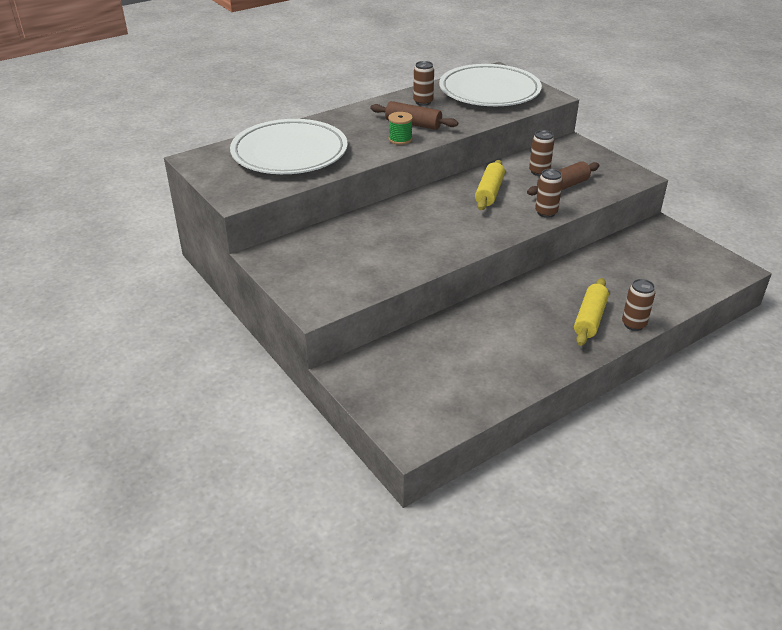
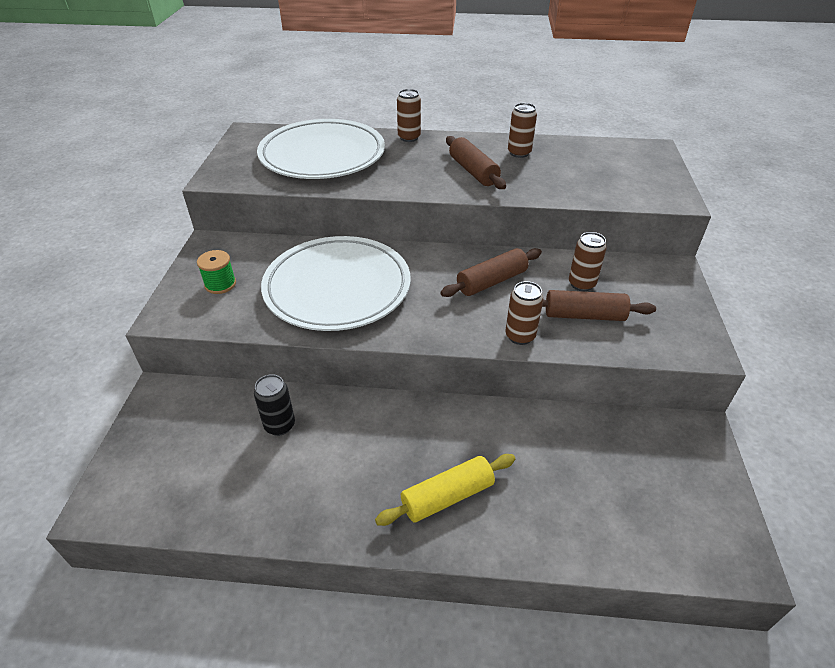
camera: 40 degrees right, 5 degrees up
green spool [388,112,413,145] -> green spool moved to [197,250,236,294]
white plate [439,64,542,106] -> white plate moved to [261,236,411,331]
yellow rolling pin [475,160,505,210] -> brown rolling pin [440,248,542,297]
brown can [622,279,655,331] -> brown can moved to [397,89,421,142]
none -> black can [254,374,295,436]

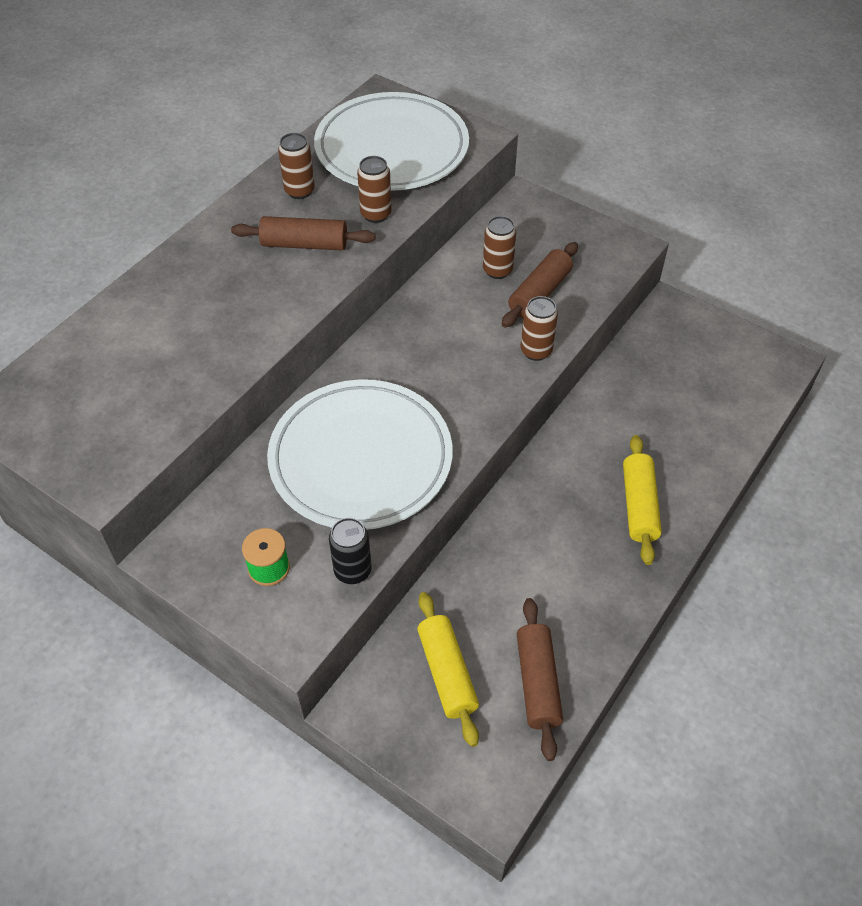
camera: 60 degrees left, 10 degrees up
black can [254,374,295,436] -> black can moved to [329,518,372,584]
white plate [257,119,385,179] -> white plate moved to [314,92,469,191]
brown can [397,89,421,142] -> brown can moved to [357,156,392,223]
brown rolling pin [440,248,542,297] -> brown rolling pin moved to [517,598,563,761]
none -> yellow rolling pin [417,592,479,747]

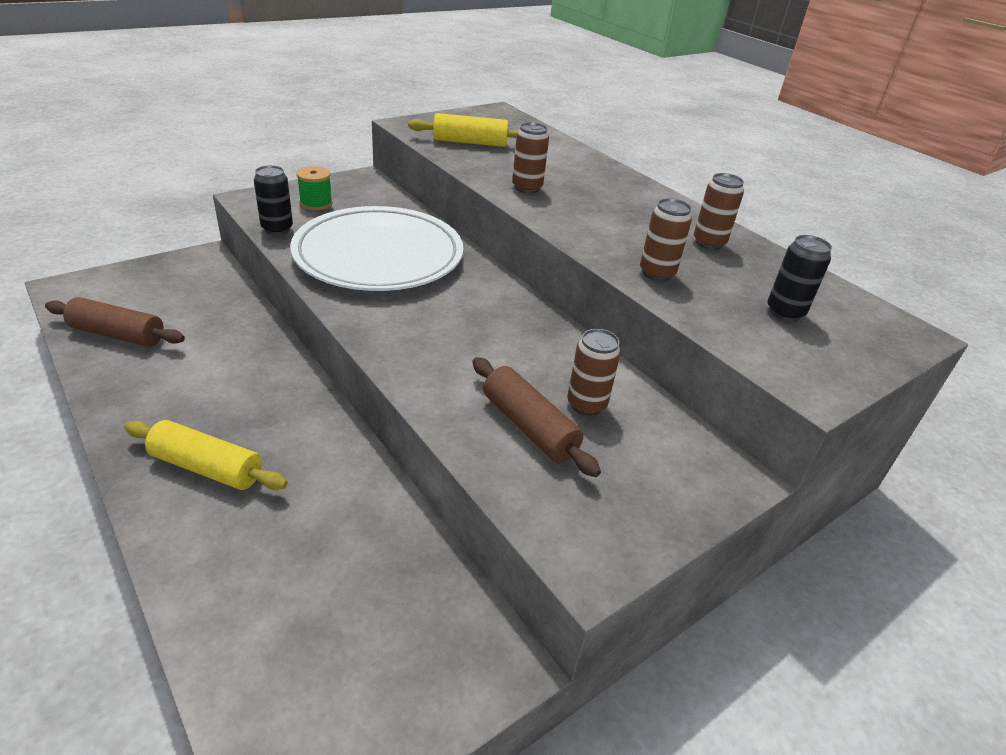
camera: 105 degrees right, 15 degrees down
brown rolling pin [231,216,375,250] -> none
white plate [314,92,469,191] -> black can [767,235,832,322]
yellow rolling pin [417,592,479,747] -> yellow rolling pin moved to [408,113,519,147]
brown can [521,296,558,361] -> brown can moved to [512,122,549,194]

